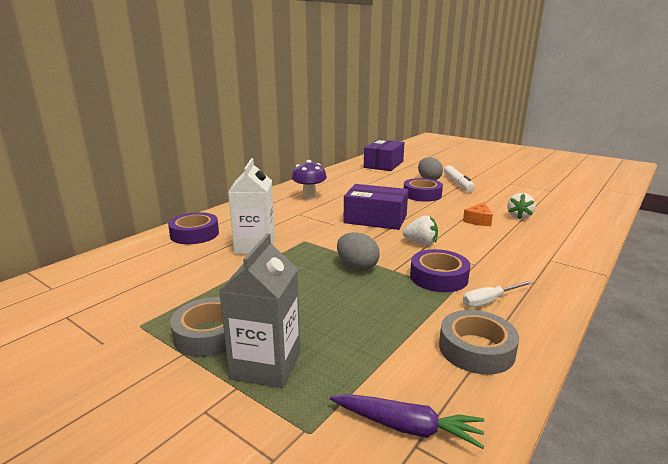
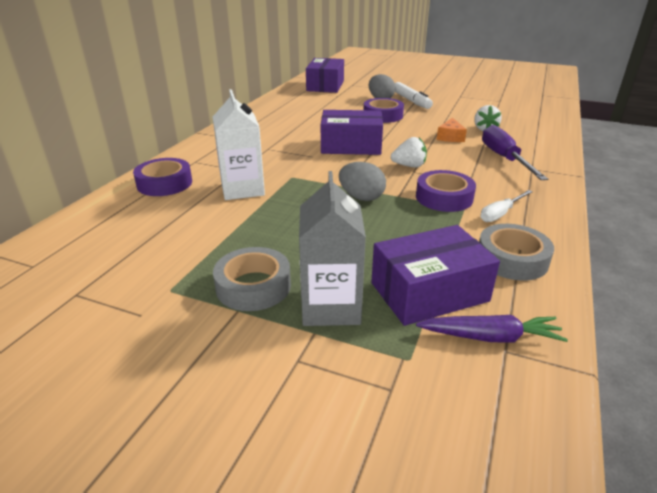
camera: 15 degrees left, 10 degrees up
purple mushroom [292,160,327,200] -> none
none -> purple box [371,225,500,326]
none -> purple screwdriver [482,125,548,180]

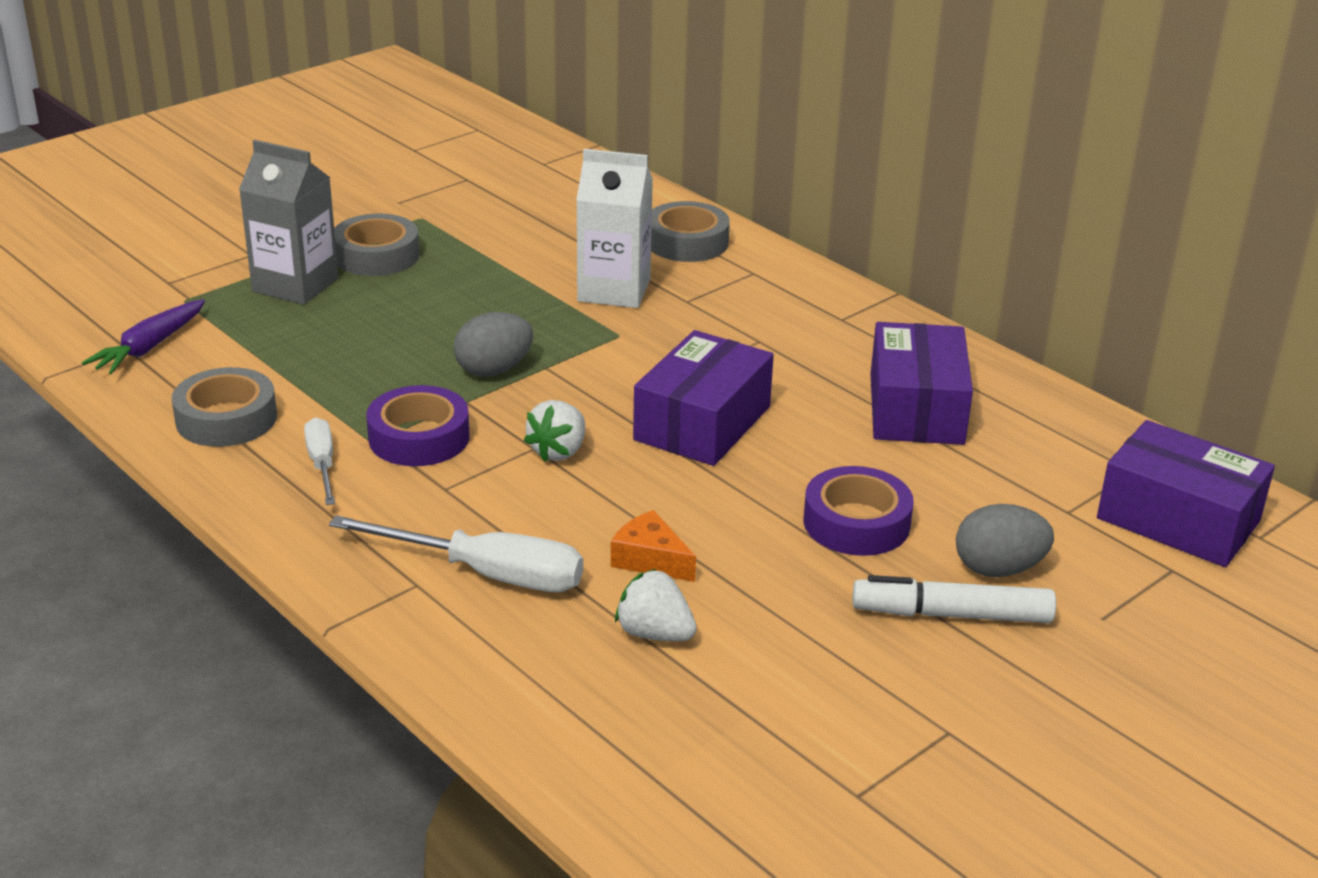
camera: 115 degrees right, 0 degrees up
purple tape [133,158,192,196] -> grey tape [651,201,730,262]
purple box [371,225,500,326] -> purple box moved to [870,322,973,445]
purple screwdriver [482,125,548,180] -> white screwdriver [329,515,583,592]

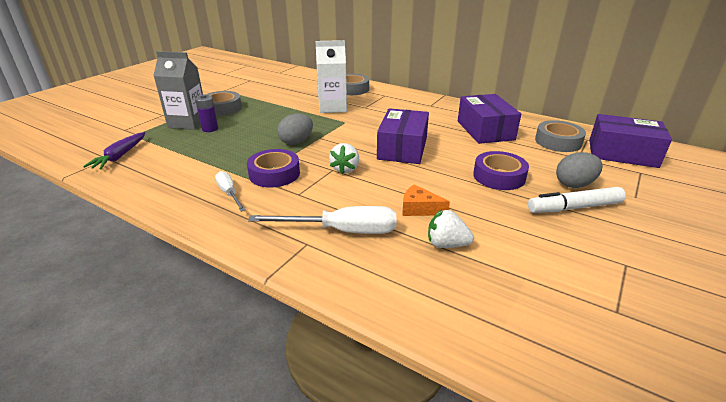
camera: 15 degrees left, 0 degrees up
grey tape [172,367,277,447] -> grey tape moved to [535,120,586,152]
none -> purple battery [195,94,218,132]

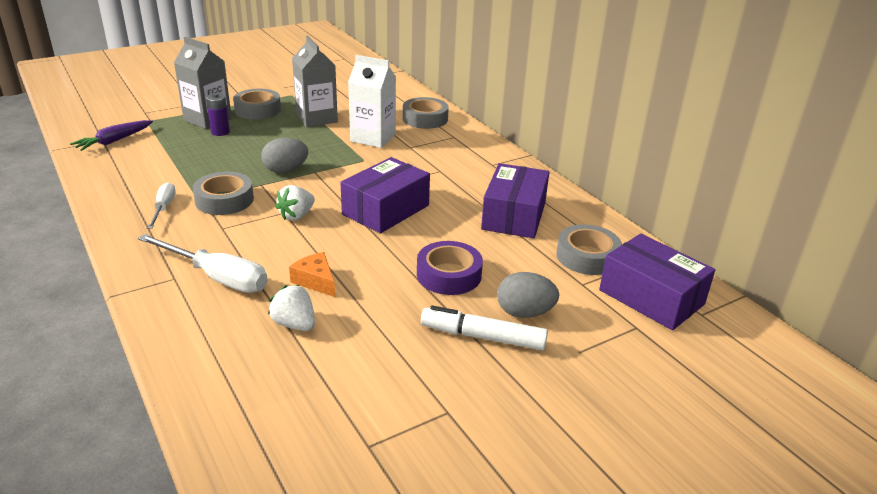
camera: 25 degrees right, 0 degrees up
purple tape [247,149,300,188] -> grey tape [193,172,254,215]
none -> grey carton [292,36,338,127]

